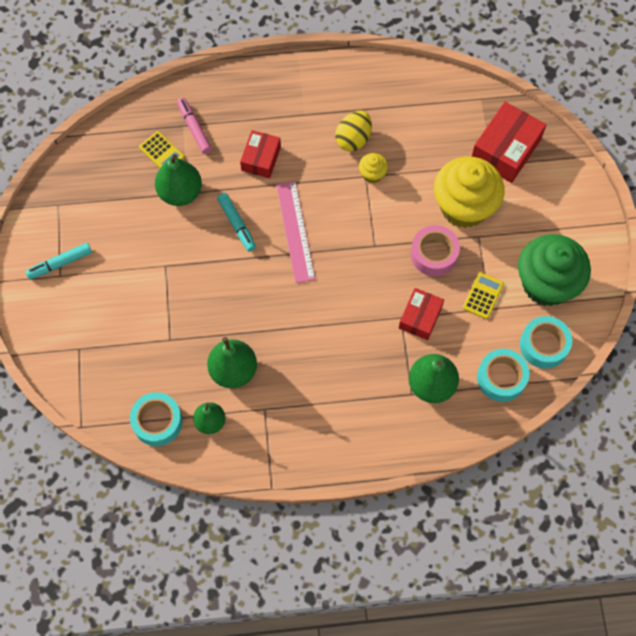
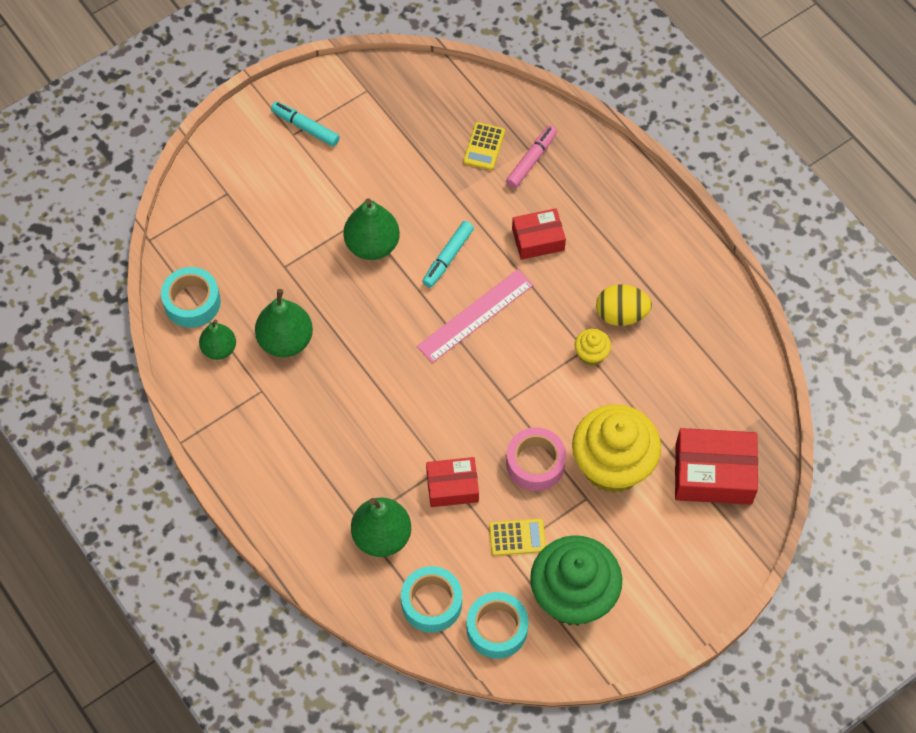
camera: 60 degrees right, 5 degrees down
green pear [155,154,202,206] -> green pear moved to [344,198,400,260]

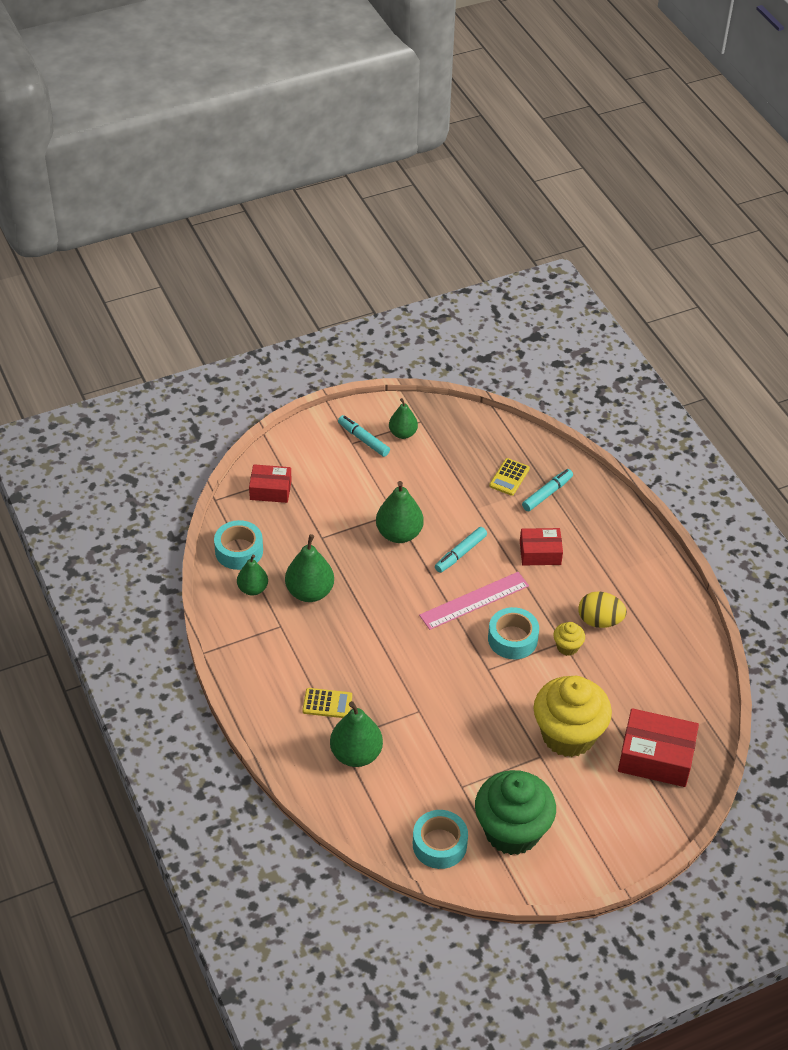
camera: 10 degrees right, 15 degrees down
turquoise tape [401,566,462,633] -> turquoise tape moved to [488,607,539,659]
red box [426,457,479,507] -> red box moved to [249,464,292,503]
yellow calculator [489,518,546,556] -> yellow calculator moved to [302,688,352,718]
pink marker [506,126,557,188] -> turquoise marker [522,469,573,511]
pink tape [506,427,566,491] -> none
none -> green pear [389,398,418,439]

